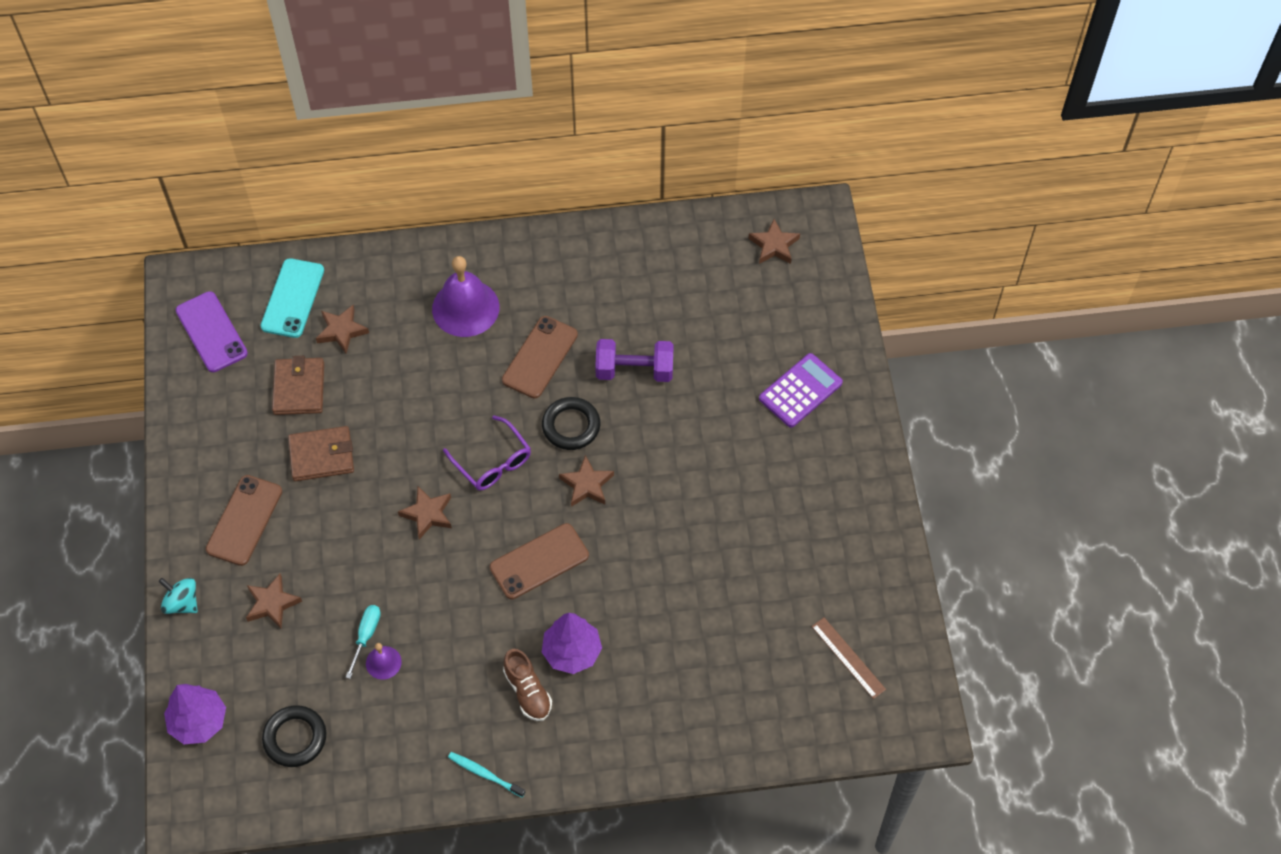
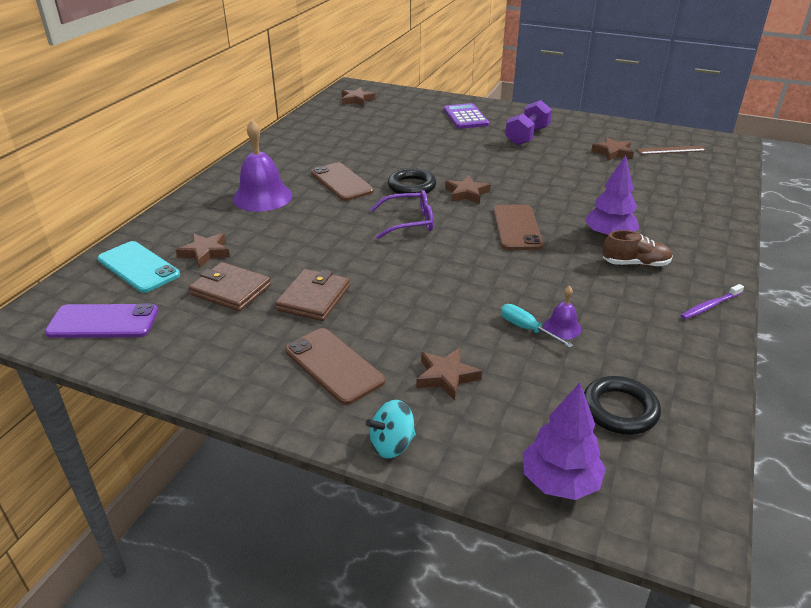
camera: 60 degrees left, 25 degrees down
brown star [398,486,452,540] -> brown star moved to [591,137,634,161]
turquoise toothbrush [448,752,525,797] -> purple toothbrush [681,284,744,319]
purple dumbbell [595,339,674,382] -> purple dumbbell moved to [505,100,552,145]

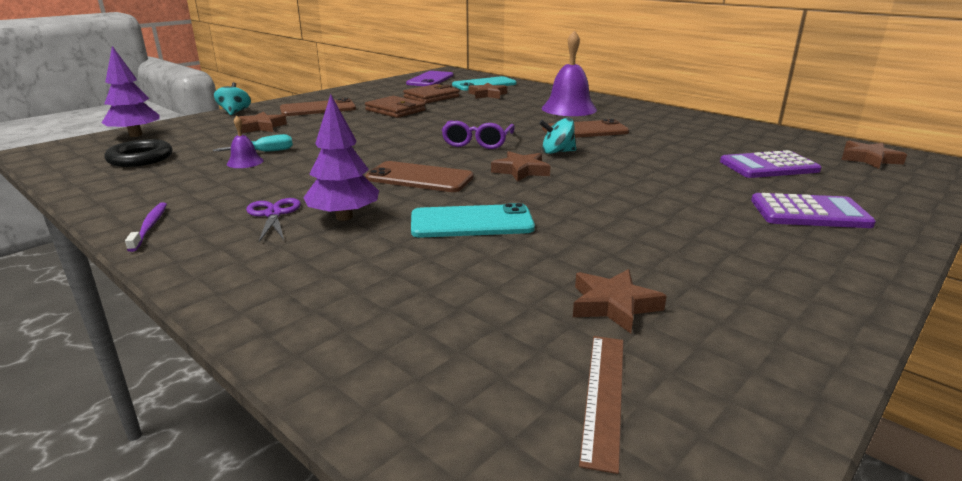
camera: 110 degrees right, 10 degrees down
black ring [388,168,436,194] -> turquoise spinning top [539,118,576,154]
purple dumbbell [505,100,552,145] -> none
brown shoe [603,230,673,267] -> purple scissors [246,198,301,242]
none -> turquoise phone [411,203,535,238]
none -> purple calculator [720,150,821,178]

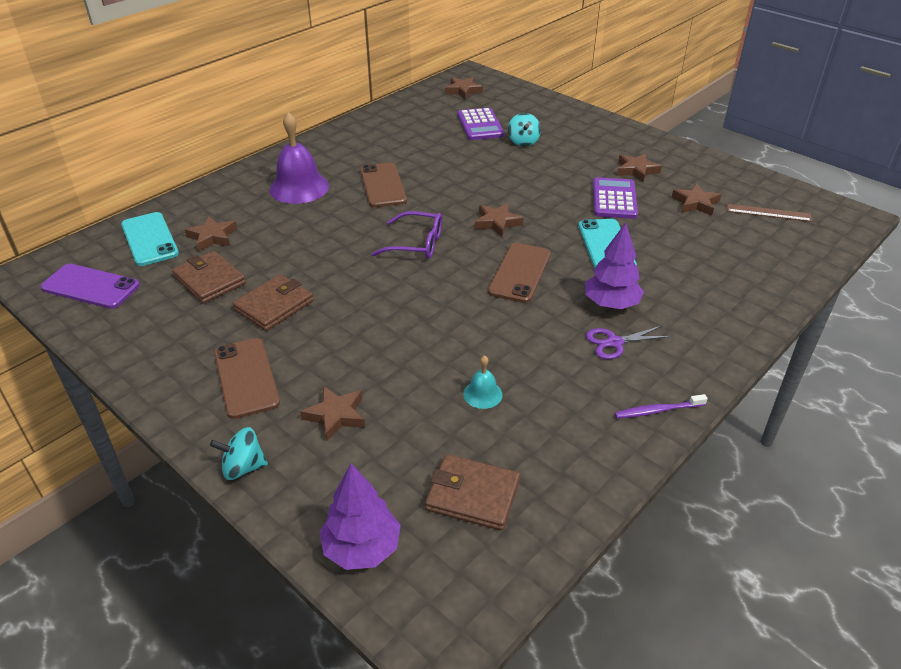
camera: 90 degrees left, 15 degrees up
black ring [105,139,172,167] -> brown wallet [425,454,520,531]
turquoise screwdriver [213,134,293,152] -> none
purple bell [227,115,263,168] -> turquoise bell [463,355,503,409]
turquoise spinning top [539,118,576,154] -> turquoise spinning top moved to [508,113,541,147]
purple calculator [751,193,876,228] -> purple calculator moved to [593,177,638,219]
none -> brown star [617,153,662,182]

